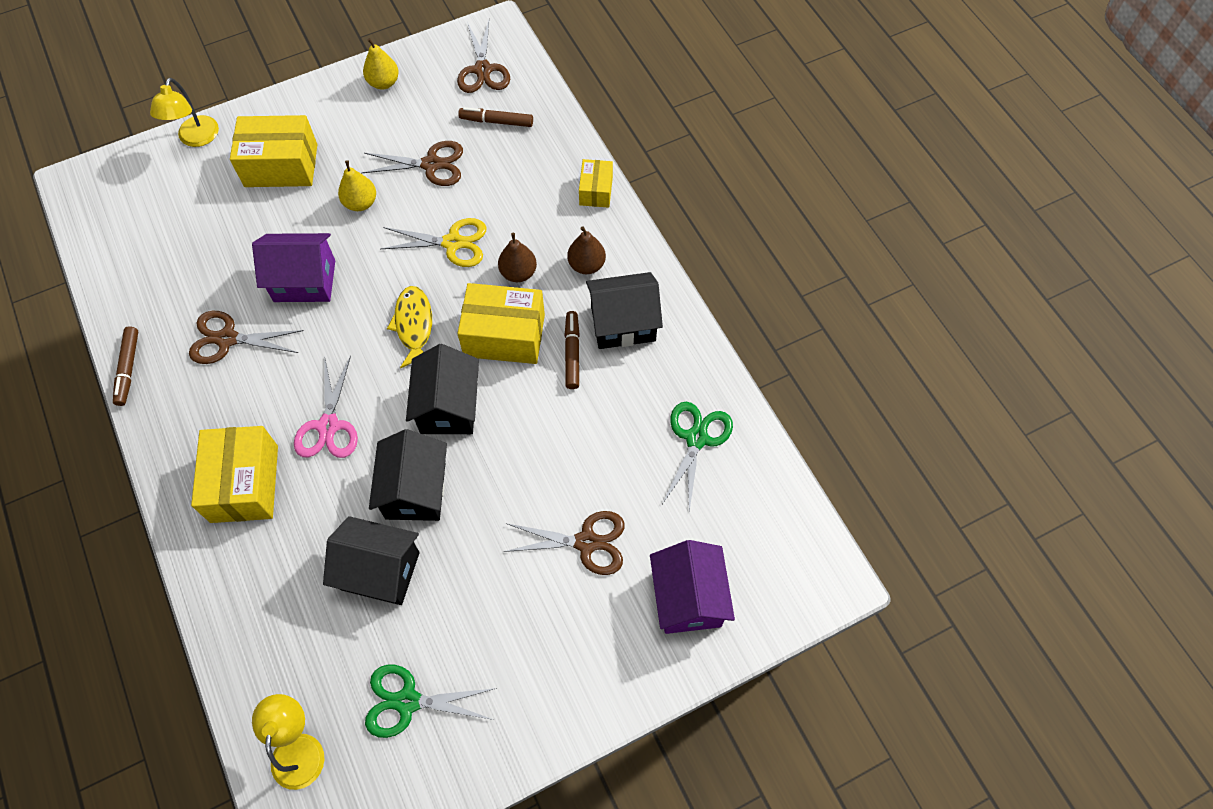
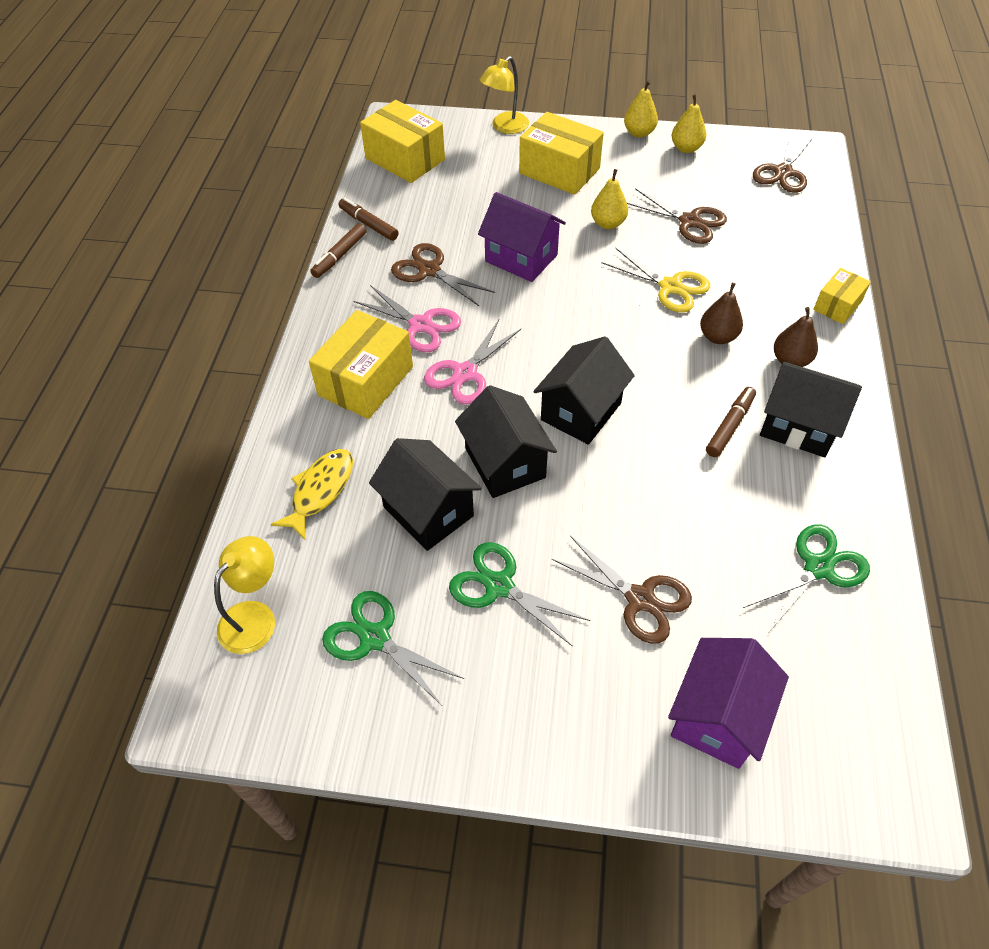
camera: 35 degrees right, 10 degrees down
black house [369,429,447,521] -> black house turned 60 degrees counterclockwise [455,385,557,498]
yellow fish [387,286,432,368] -> yellow fish moved to [271,449,353,540]
yellow box [457,283,545,364] -> yellow box moved to [360,100,445,183]
brown marker [458,107,533,127] -> brown marker moved to [339,198,399,241]
none -> pink scissors [354,285,461,352]
none -> green scissors [449,542,590,647]
none -> yellow pear [624,81,658,138]

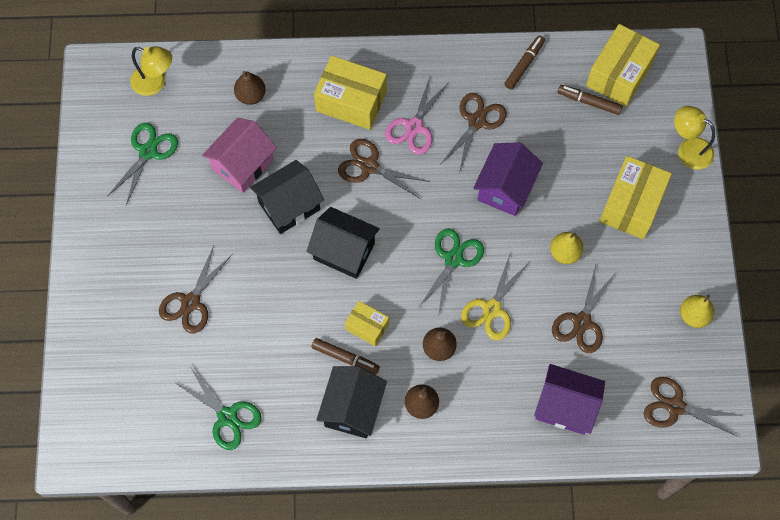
camera: 80 degrees right, 15 degrees up
yellow fish [271,449,353,540] -> brown pear [234,71,266,105]
brown marker [310,223,367,278] -> brown marker moved to [558,85,623,115]
black house [369,438,482,551] -> pink house [202,118,277,193]
pink scissors [424,320,521,404] -> brown scissors [338,139,429,198]
green scissors [449,542,590,647] -> green scissors moved to [418,228,484,317]
yellow pear [624,81,658,138] -> none
purple house [668,638,789,769] -> purple house moved to [534,364,605,435]
yellow box [813,268,871,324] -> yellow box moved to [345,301,389,346]

